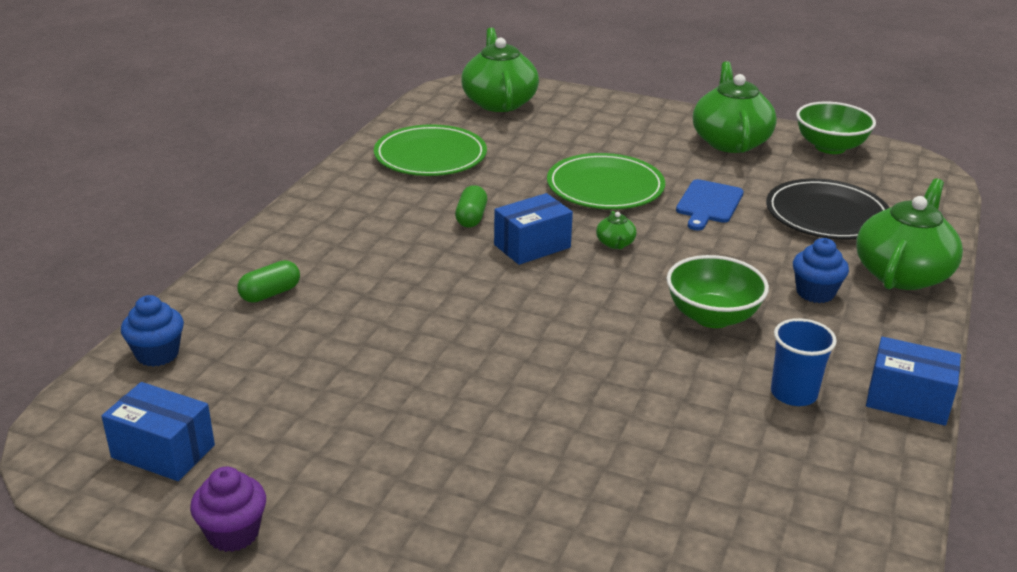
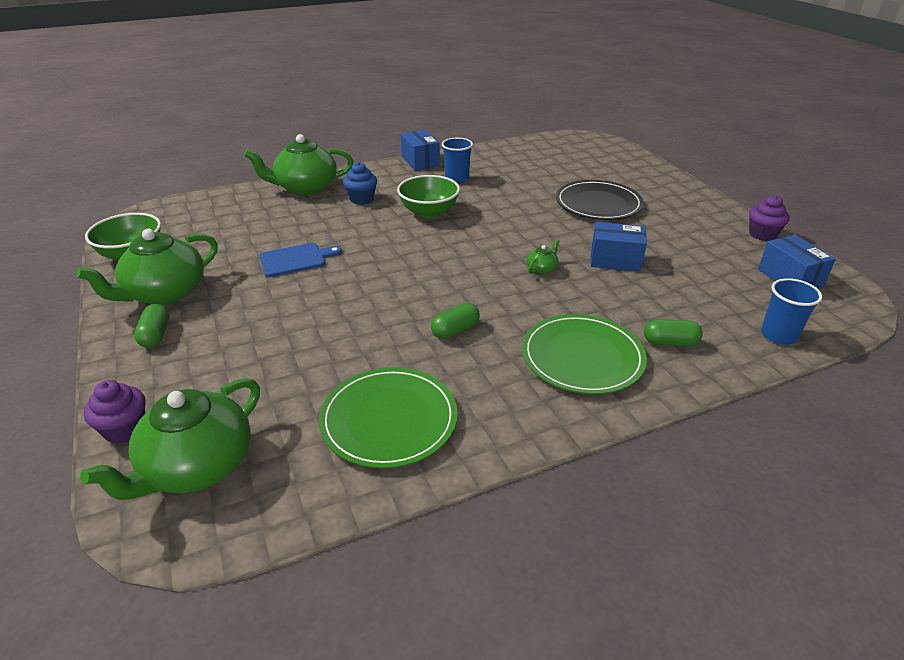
camera: 135 degrees left, 5 degrees up
blue cupcake [121,295,184,367] -> blue cup [761,278,822,344]
blue box [494,193,573,265] -> blue box moved to [591,222,647,272]
green plate [547,153,665,209] -> green plate moved to [522,314,647,394]
green teapot [596,211,637,249] -> green teapot moved to [526,240,559,275]
black plate [766,179,889,240] -> black plate moved to [556,180,644,220]
none -> purple cupcake [84,380,146,444]
none -> green capsule [134,304,169,348]

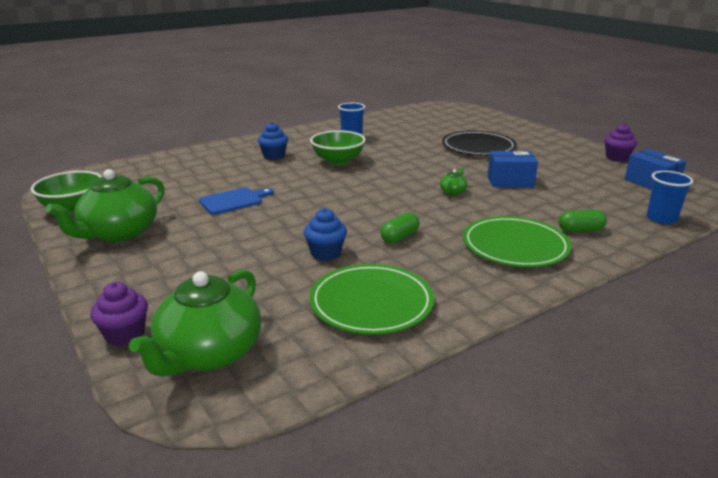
camera: 10 degrees left, 10 degrees down
green capsule [134,304,169,348] -> none
green teapot [244,134,353,195] -> none
blue box [401,130,440,171] -> none
none -> blue cupcake [304,208,347,261]

